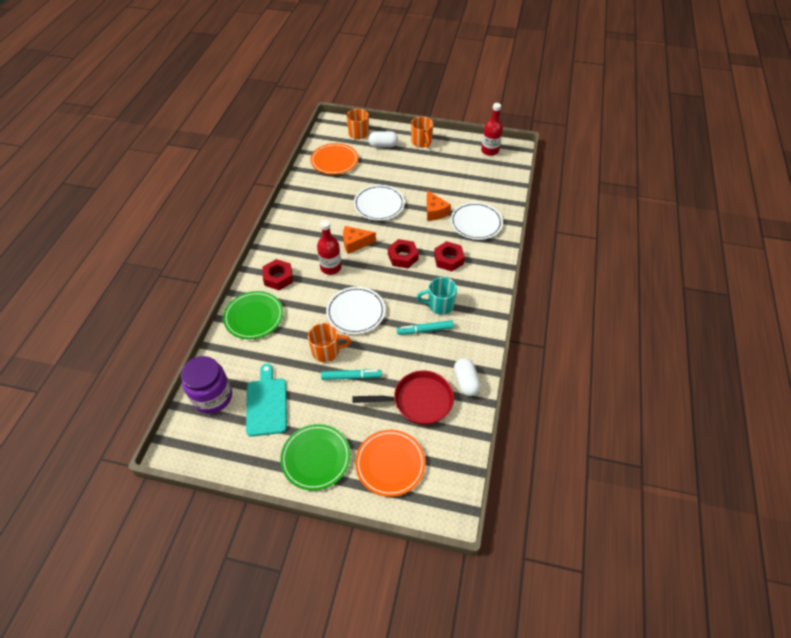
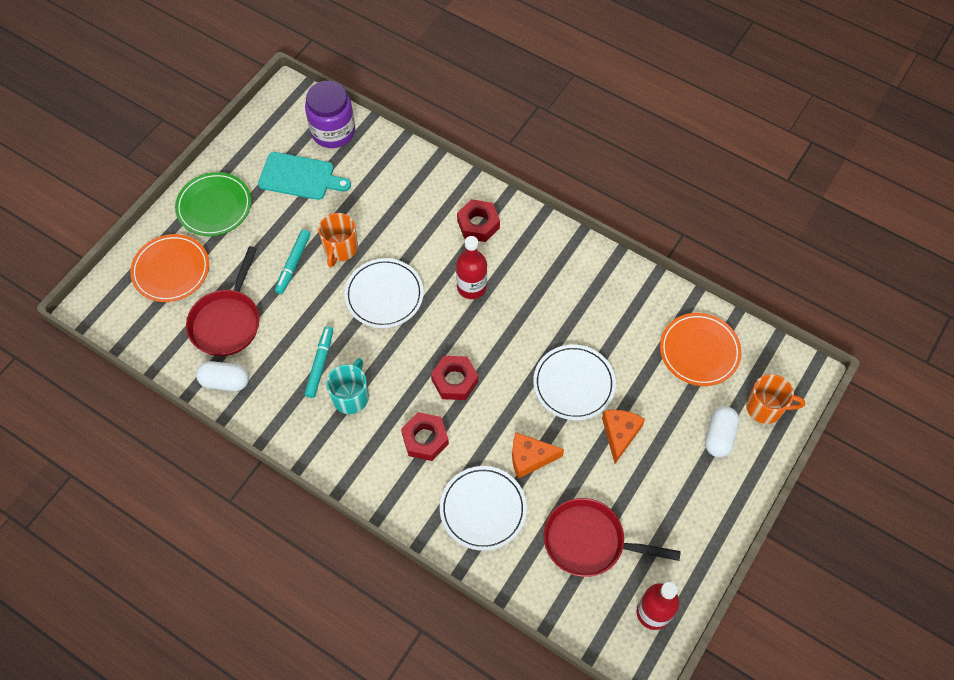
camera: 110 degrees right, 10 degrees up
green plate [223,291,283,339] -> none
orange cheese [343,226,376,254] -> orange cheese moved to [602,410,645,464]
orange mug [411,117,433,148] -> none
none -> red pan [544,498,681,577]

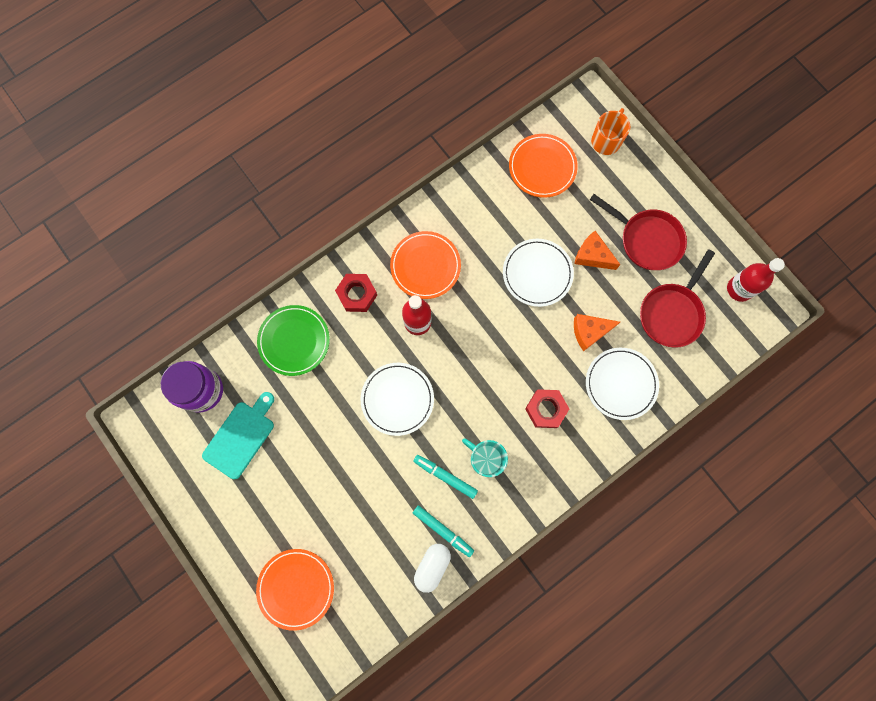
camera: 70 degrees left, 15 degrees up
green plate [175,172,251,236] -> green plate moved to [257,305,330,376]
red pan [186,246,260,356] -> red pan moved to [590,194,687,270]
turquoise marker [275,229,310,294] -> turquoise marker moved to [413,505,474,557]
orange mug [318,213,358,268] -> none
red nut [431,356,478,400] -> none
orange cheese [512,432,564,479] -> orange cheese turned 60 degrees clockwise [574,314,620,351]
white capsule [705,406,739,457] -> none
none -> orange plate [390,231,461,299]

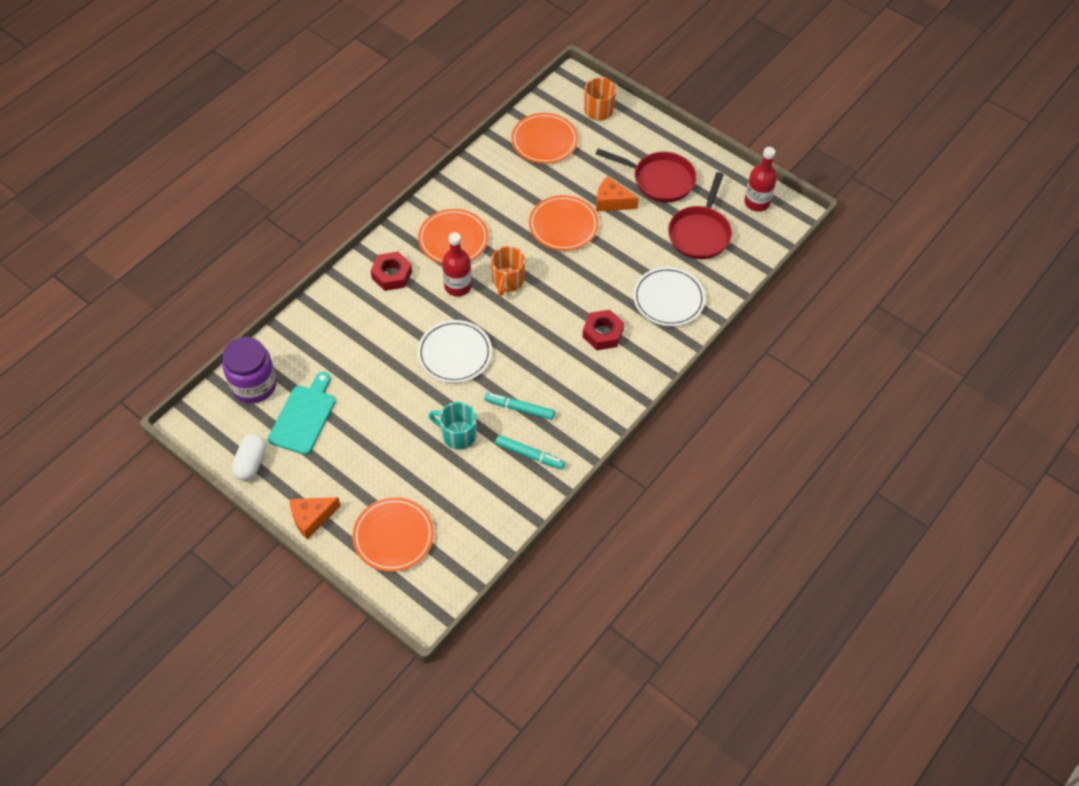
camera: 15 degrees left, 20 degrees down
green plate [257,305,330,376] -> none
white capsule [414,544,451,593] -> white capsule moved to [231,434,266,481]
turquoise mug [462,438,508,477] -> turquoise mug moved to [429,402,477,450]
white plate [503,239,574,307] -> orange plate [529,195,599,251]
orange cheese [574,314,620,351] -> orange cheese moved to [290,497,341,540]
none -> orange mug [491,246,525,296]

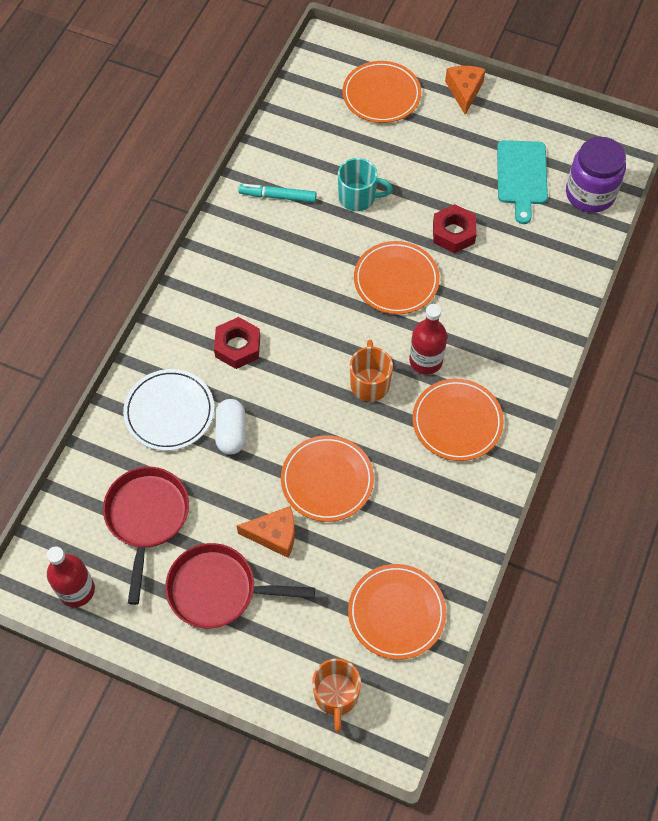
camera: 165 degrees right, 5 degrees up
white capsule [231,434,266,481] -> white capsule moved to [215,399,246,455]
orange cheese [290,497,341,540] -> orange cheese turned 45 degrees counterclockwise [445,66,486,115]
red nut [370,251,412,291] -> red nut moved to [433,204,477,253]
white plate [417,320,492,383] -> orange plate [354,241,440,314]
turquoise marker [484,393,555,420] -> none

